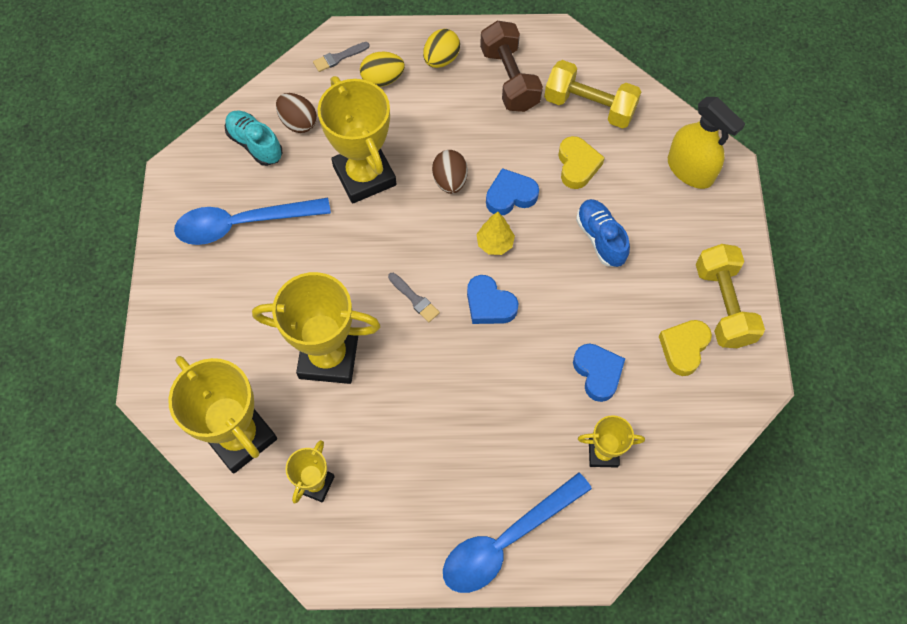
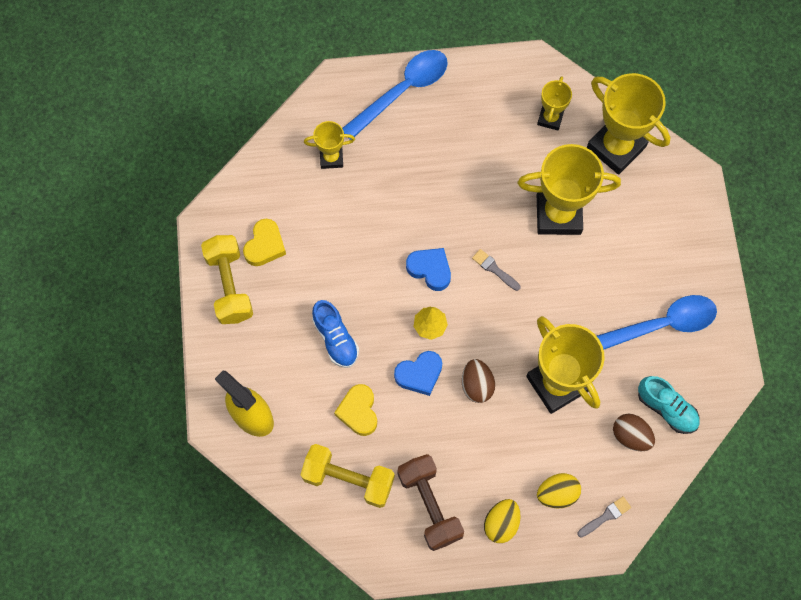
camera: 175 degrees right, 5 degrees up
blue heart [573,343,625,402] -> none

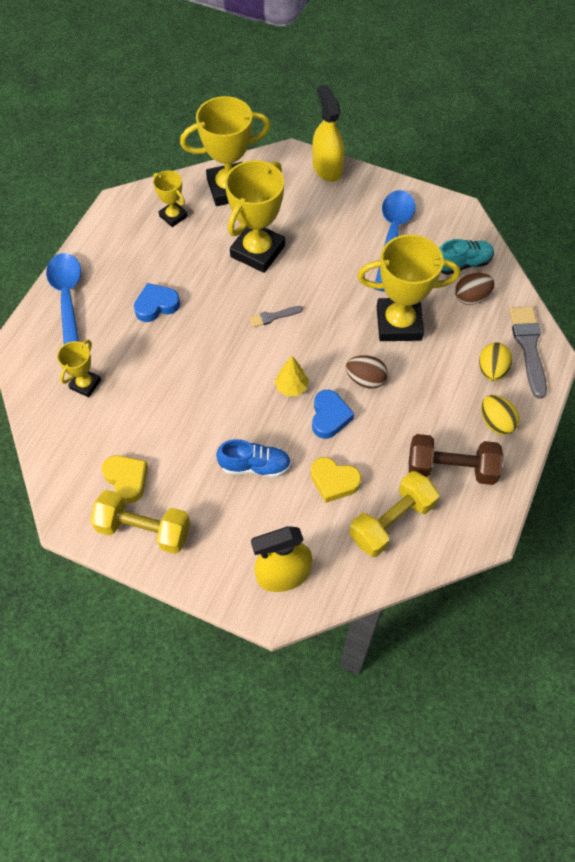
camera: 60 degrees left, 10 degrees down
blue heart [406,248,451,291] -> blue heart moved to [134,283,180,322]
grey brush [577,496,631,538] -> grey brush [509,306,547,399], size x1.89
none -> yellow spray bottle [312,85,344,182]

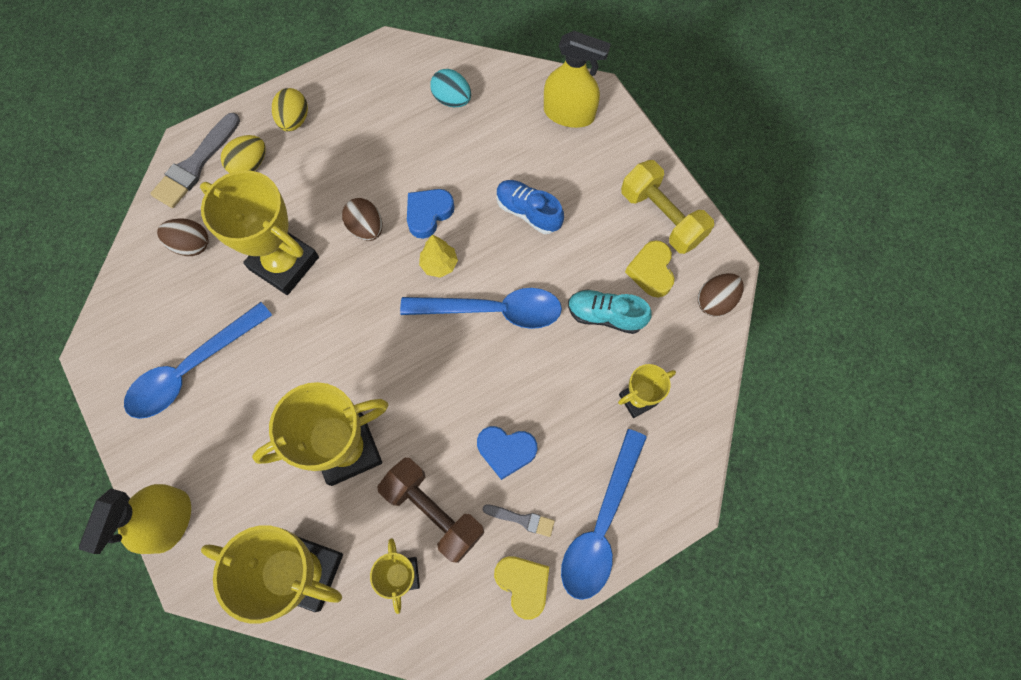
camera: 145 degrees left, 10 degrees up
grey brush [249,306,303,328] -> grey brush moved to [482,505,555,537]
yellow heart [311,457,362,503] -> yellow heart moved to [494,556,549,620]
yellow dumbbell [349,471,439,557] -> turquoise egg [430,69,471,107]
brown dumbbell [409,434,503,485] -> brown dumbbell moved to [377,458,484,563]
turquoise shoe [439,239,494,275] -> turquoise shoe moved to [568,289,652,334]
none -> blue spoon [400,288,562,329]
none -> brown egg [698,273,744,317]

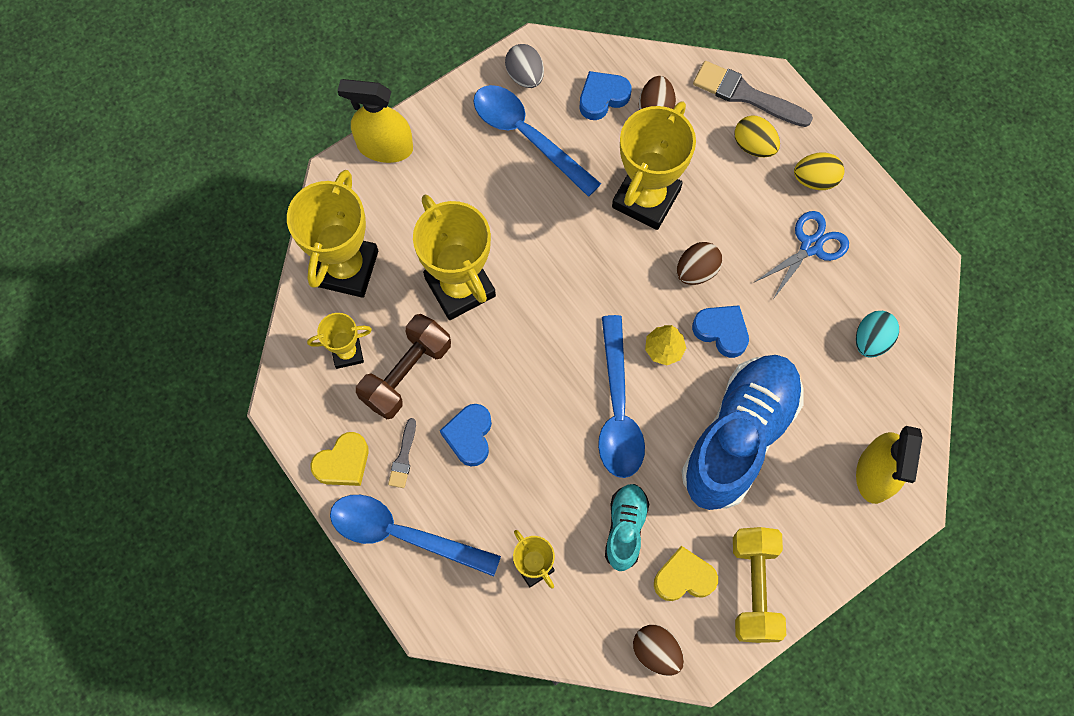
camera: 85 degrees right, 0 degrees up
blue shoe [496,180,564,234] -> blue shoe [681,355,804,510], size x2.04
yellow dumbbell [621,160,714,254] -> yellow dumbbell turned 45 degrees counterclockwise [733,527,786,643]
none -> grey egg [505,44,544,88]
none -> blue heart [580,71,631,120]
none -> blue scissors [753,211,849,299]

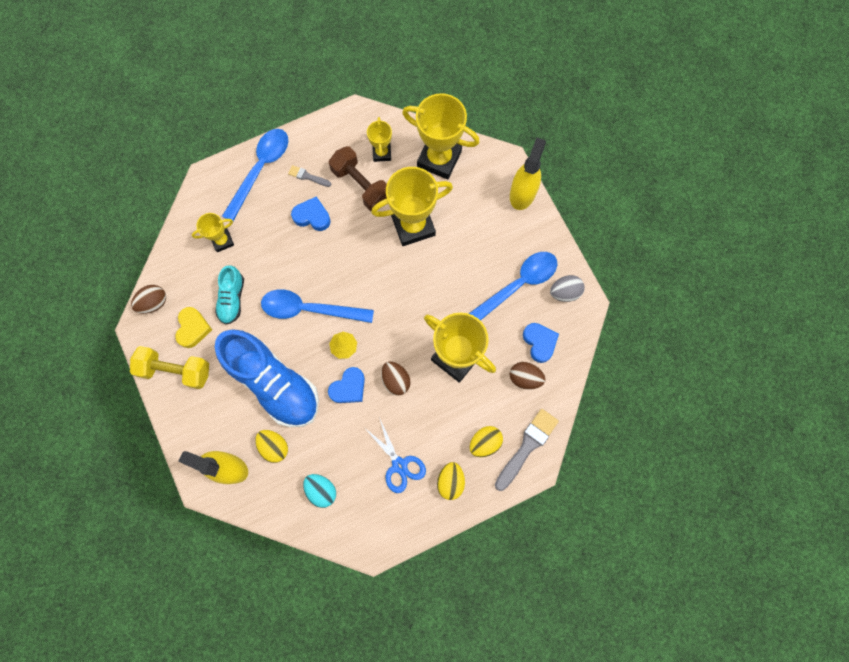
camera: 100 degrees right, 5 degrees up
yellow heart [310,432,369,486] -> none
turquoise shoe [605,484,649,571] -> turquoise shoe turned 75 degrees clockwise [215,265,244,325]
none -> yellow egg [255,430,288,463]

